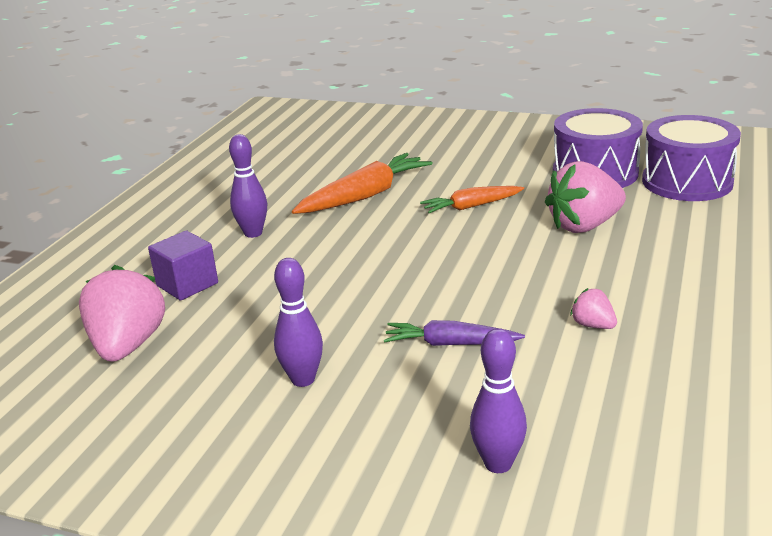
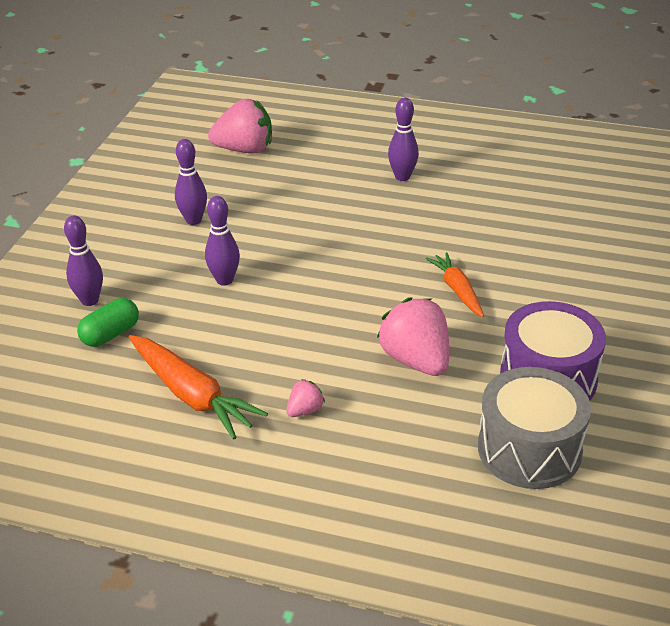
camera: 85 degrees right, 10 degrees up
purple cube [148,231,218,301] -> none
orange carrot [292,153,433,214] -> orange carrot moved to [128,335,268,439]
purple carrot [384,320,525,346] -> purple bowling pin [205,196,240,286]
pink strawberry [570,288,617,329] -> pink strawberry moved to [286,379,325,417]
purple drum [642,115,741,201] -> grey drum [478,367,591,489]
none -> green capsule [77,298,139,347]

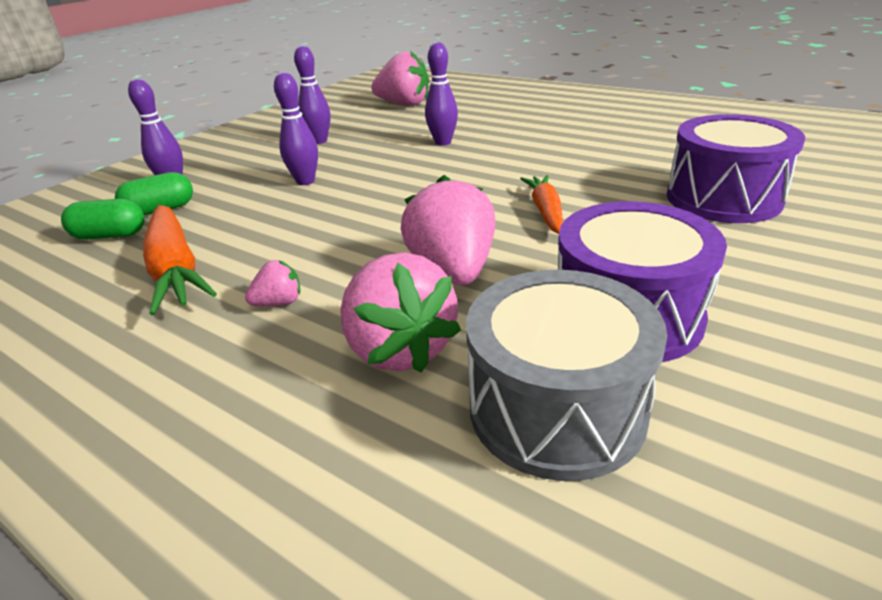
camera: 20 degrees right, 5 degrees down
purple bowling pin [388,98,419,181] -> purple bowling pin moved to [425,42,458,146]
none -> green capsule [61,199,144,240]
none -> pink strawberry [340,252,461,373]
none -> purple drum [667,114,805,223]

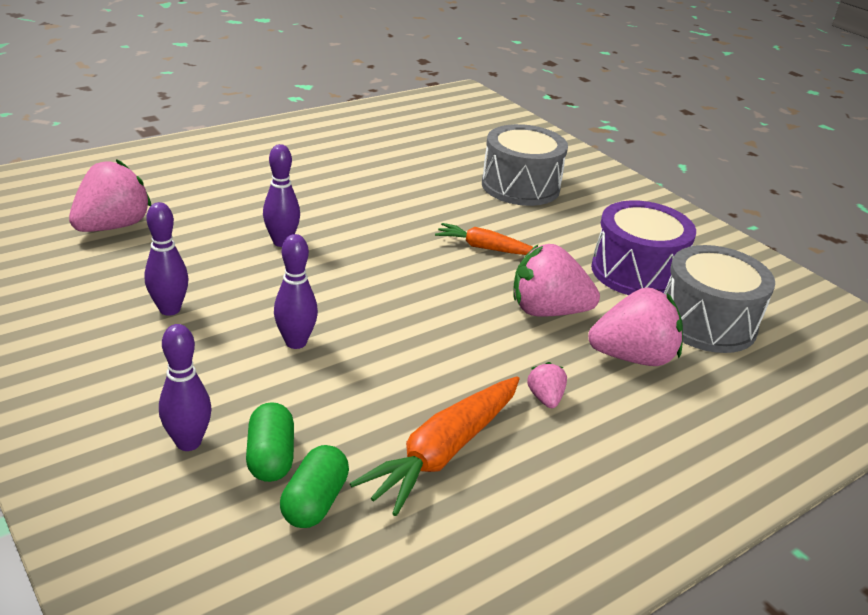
camera: 75 degrees left, 0 degrees up
orange carrot [143,205,217,315] -> orange carrot turned 135 degrees clockwise [350,376,520,516]
purple drum [667,114,805,223] -> grey drum [482,124,568,206]

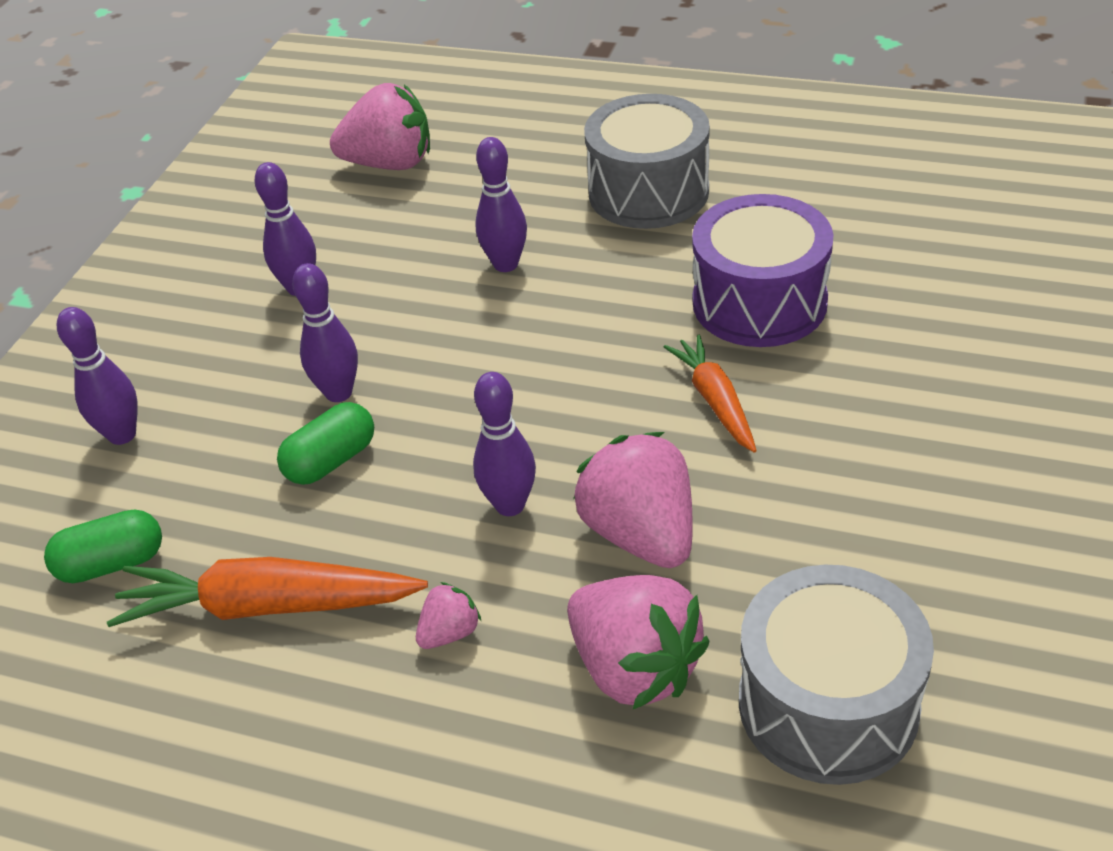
camera: 60 degrees right, 10 degrees up
green capsule [246,402,294,482] -> green capsule moved to [277,402,374,485]
grey drum [482,124,568,206] -> grey drum moved to [584,94,710,229]
purple drum [591,200,696,295] -> purple drum moved to [692,194,833,347]
none -> purple bowling pin [473,372,536,516]

